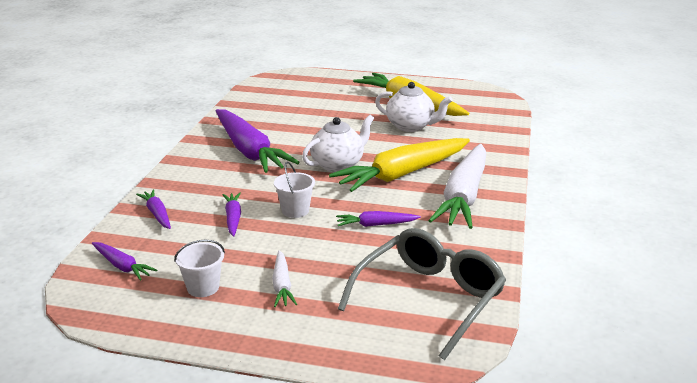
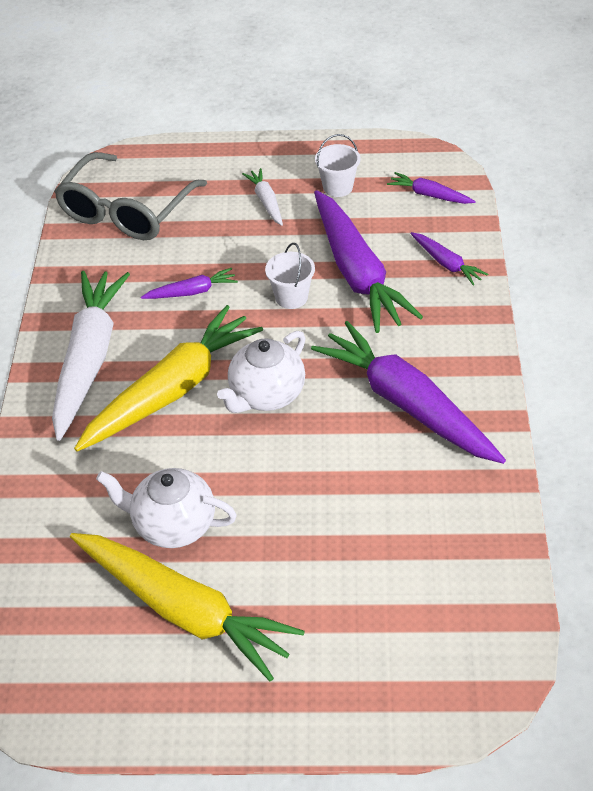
camera: 170 degrees right, 20 degrees up
purple carrot [222,193,241,237] -> purple carrot [314,190,423,333], size x2.20

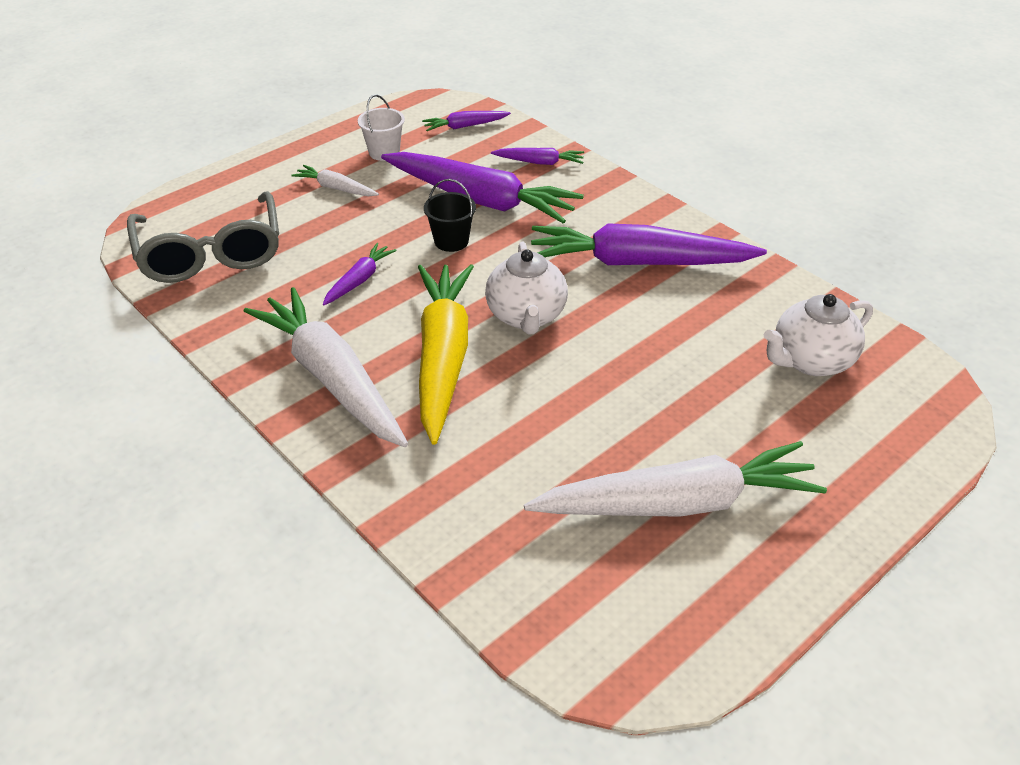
camera: 45 degrees left, 5 degrees down
yellow carrot [70,533,305,682] -> white carrot [524,441,827,517]
white teapot [96,468,237,548] -> white teapot moved to [764,294,873,376]
white bucket [265,243,315,309] -> black bucket [424,179,476,252]

